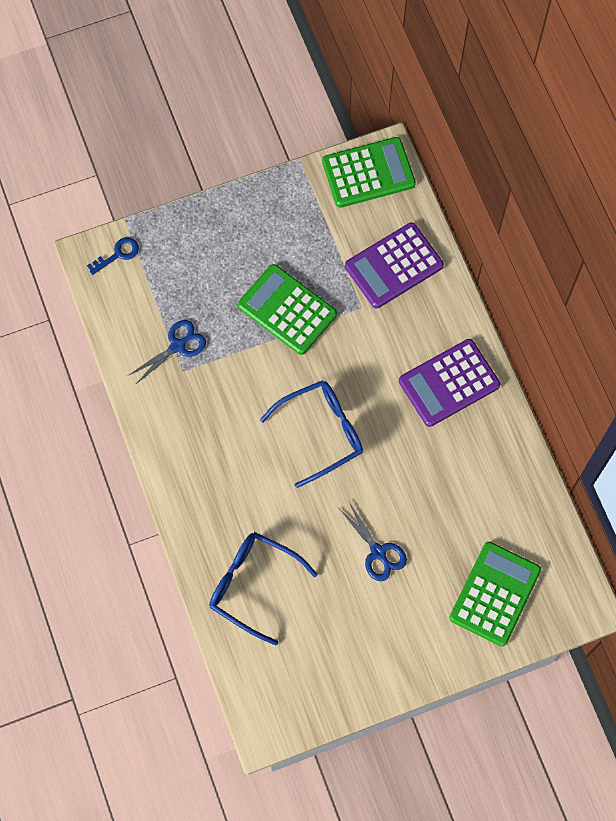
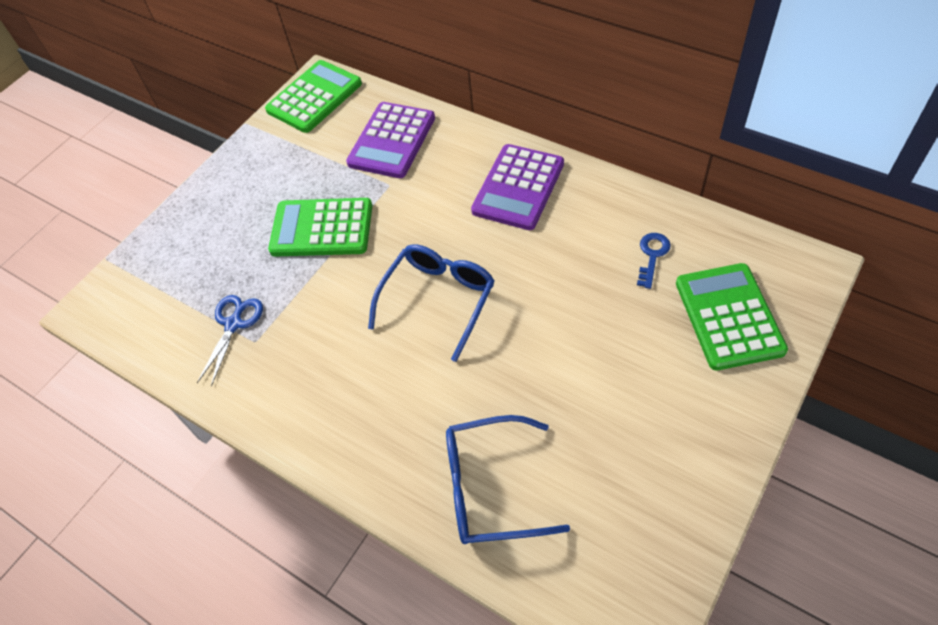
camera: 30 degrees left, 15 degrees down
blue key [87,237,139,275] -> blue key moved to [637,233,671,289]
blue scissors [340,502,407,581] -> none

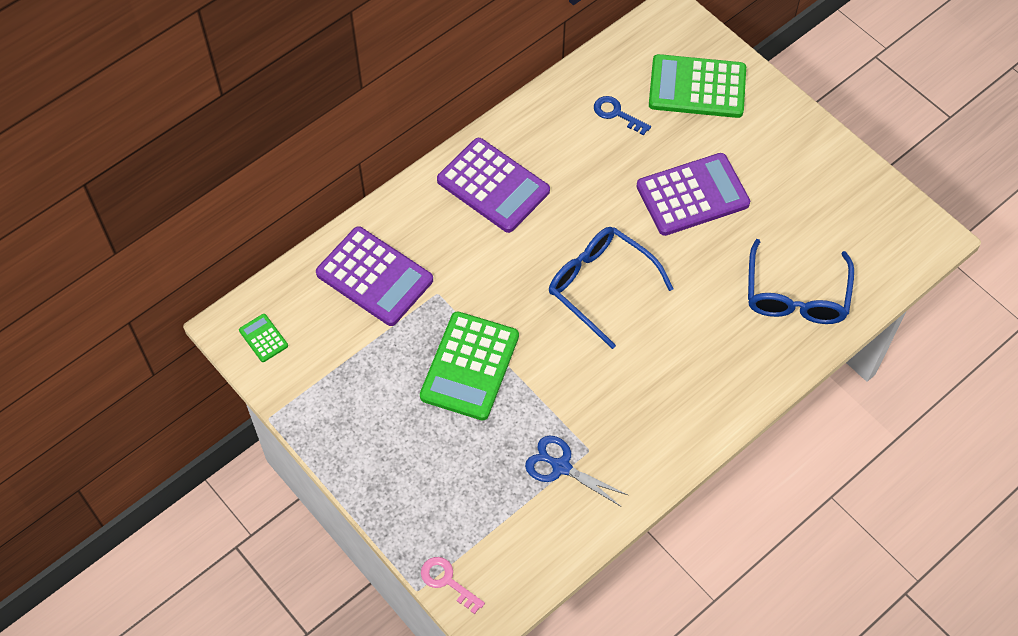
camera: 80 degrees left, 5 degrees up
green calculator [265,60,362,133] -> green calculator [239,314,288,362], size x0.44
none -> pink key [421,557,485,614]
none -> purple calculator [636,153,750,236]

